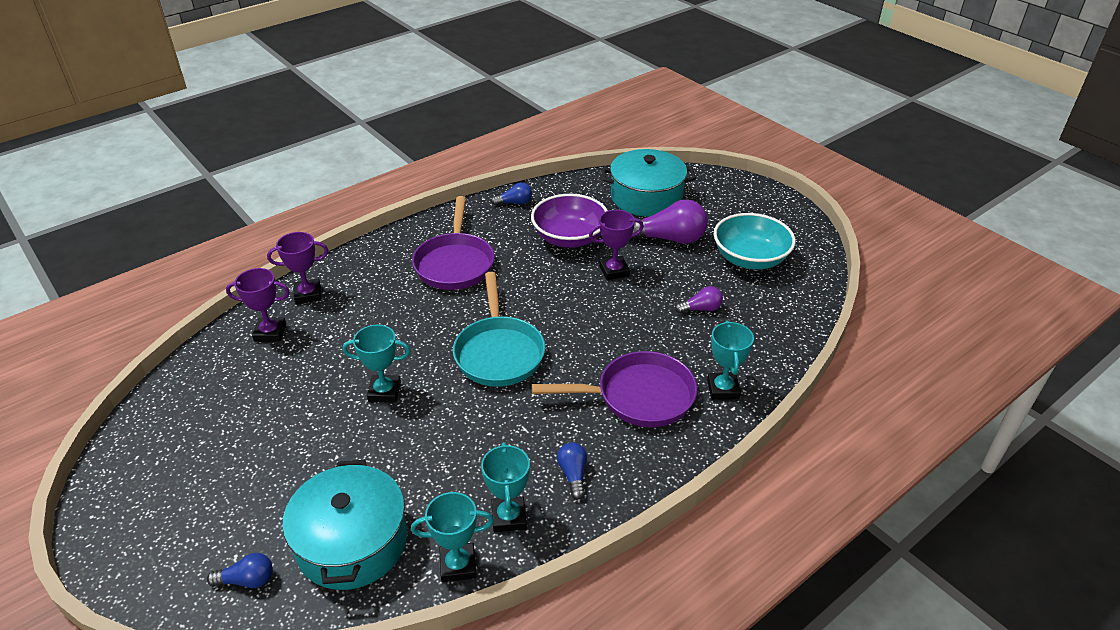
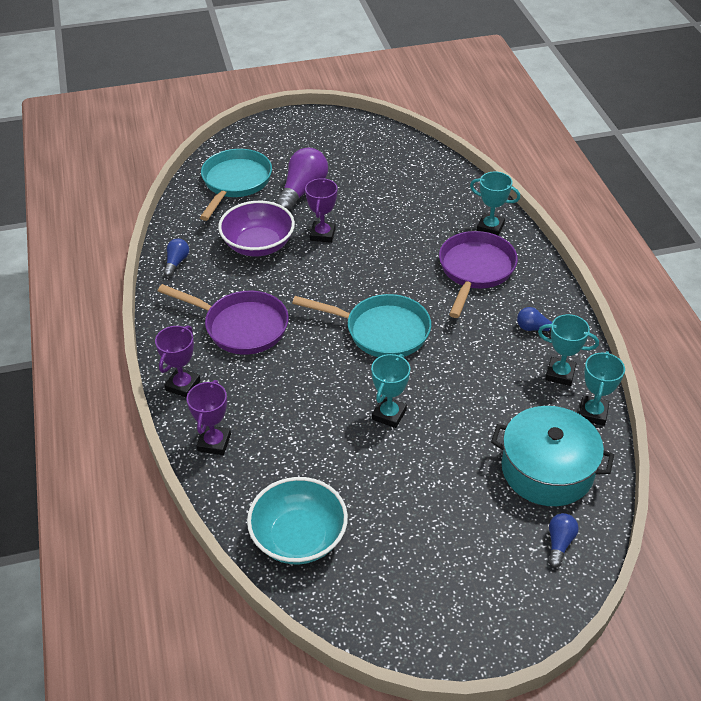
camera: 65 degrees left, 5 degrees up
purple trophy [226,268,290,342] -> purple trophy moved to [155,325,201,397]
turquoise pot [602,149,696,217] -> turquoise pan [200,149,272,221]
purple light bulb [675,286,723,314] -> none
turquoise bowl [714,213,796,269] -> turquoise bowl moved to [247,477,348,564]

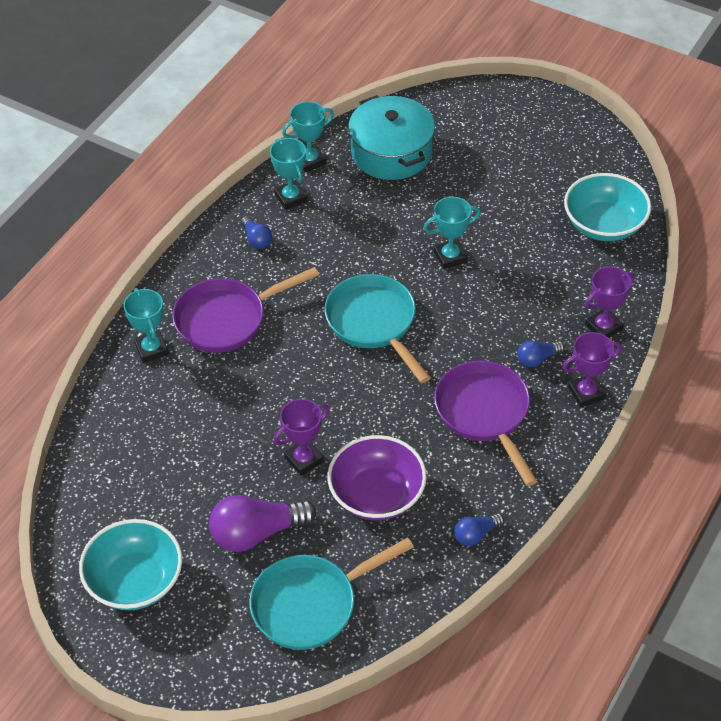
camera: 135 degrees left, 5 degrees up
blue light bulb [549,513,579,568] -> blue light bulb moved to [517,341,564,368]
none -> turquoise bowl [79,519,182,610]

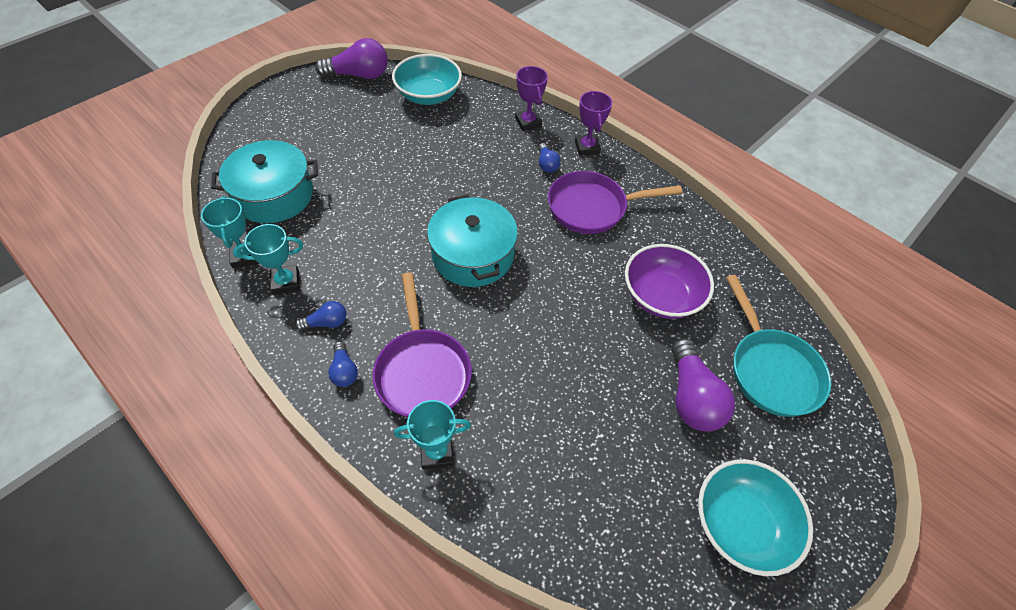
camera: 80 degrees left, 5 degrees up
purple trophy [273,399,329,476] -> none
turquoise pan [324,274,431,383] -> turquoise pot [427,194,518,287]
turquoise trophy [424,197,481,269] -> none
blue light bulb [454,513,504,546] -> blue light bulb moved to [328,341,358,387]
none -> purple light bulb [315,38,388,79]

